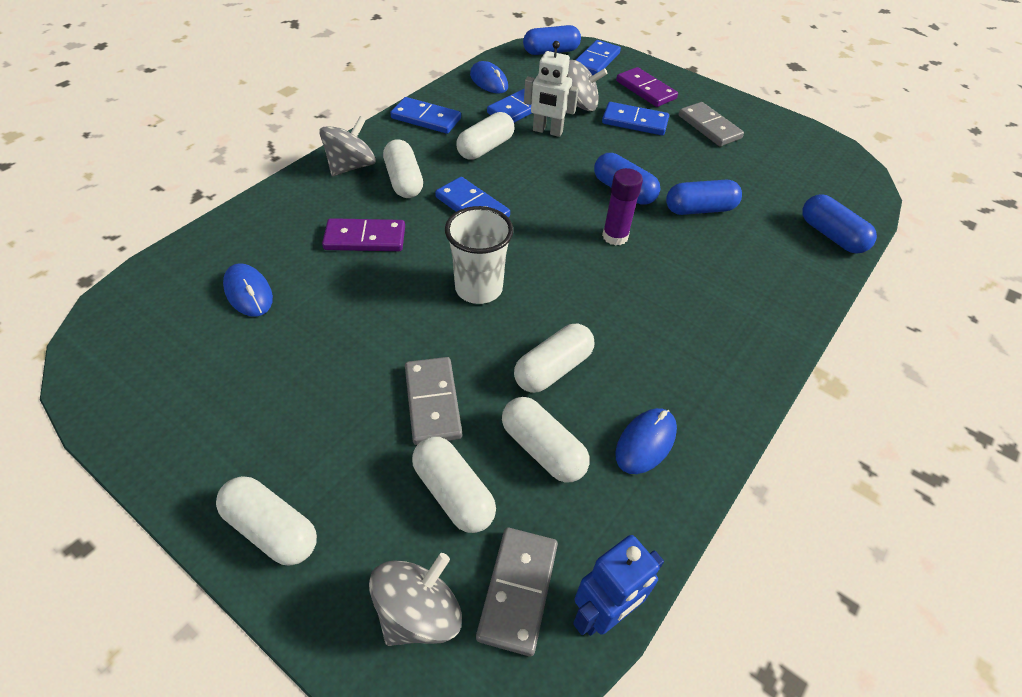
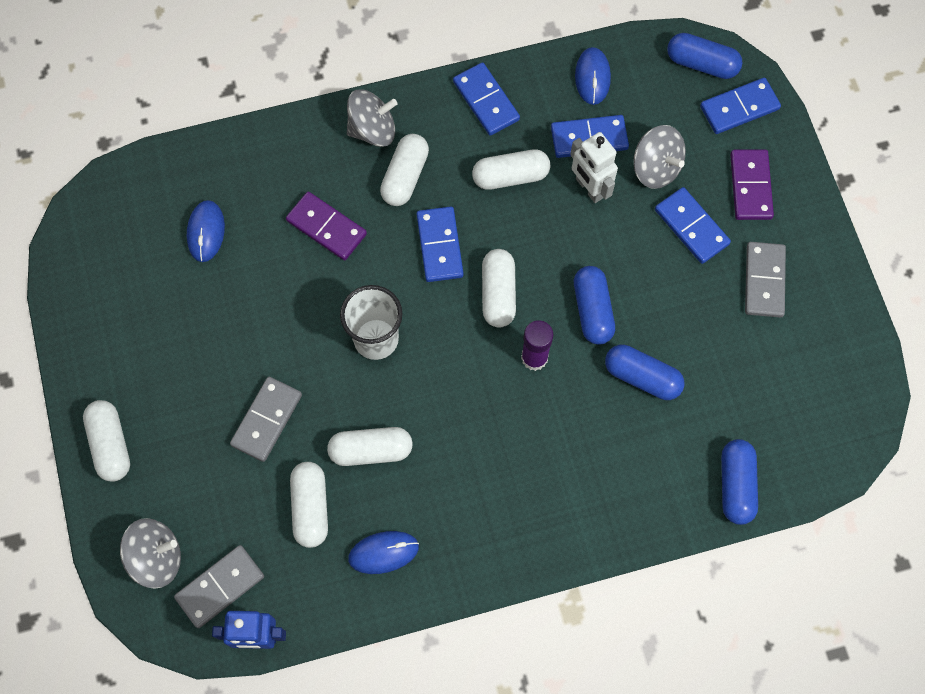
camera: 40 degrees right, 20 degrees up
white capsule [412,437,496,533] -> white capsule moved to [482,249,516,328]

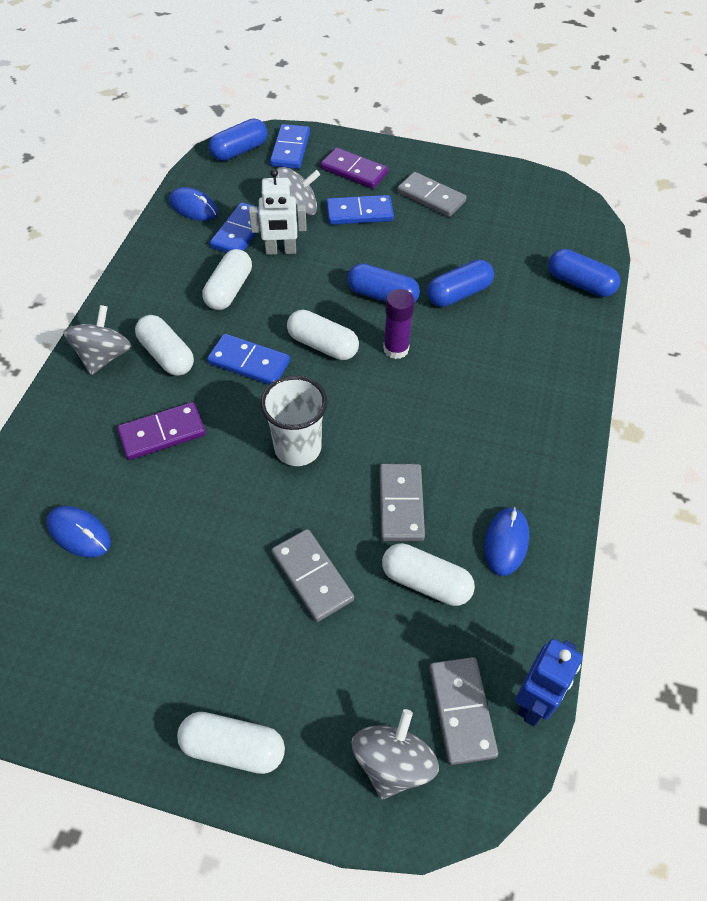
camera: 60 degrees left, 15 degrees down
white capsule [327,427,413,466] -> grey domino [380,464,425,541]
blue domino [453,62,520,136] -> none

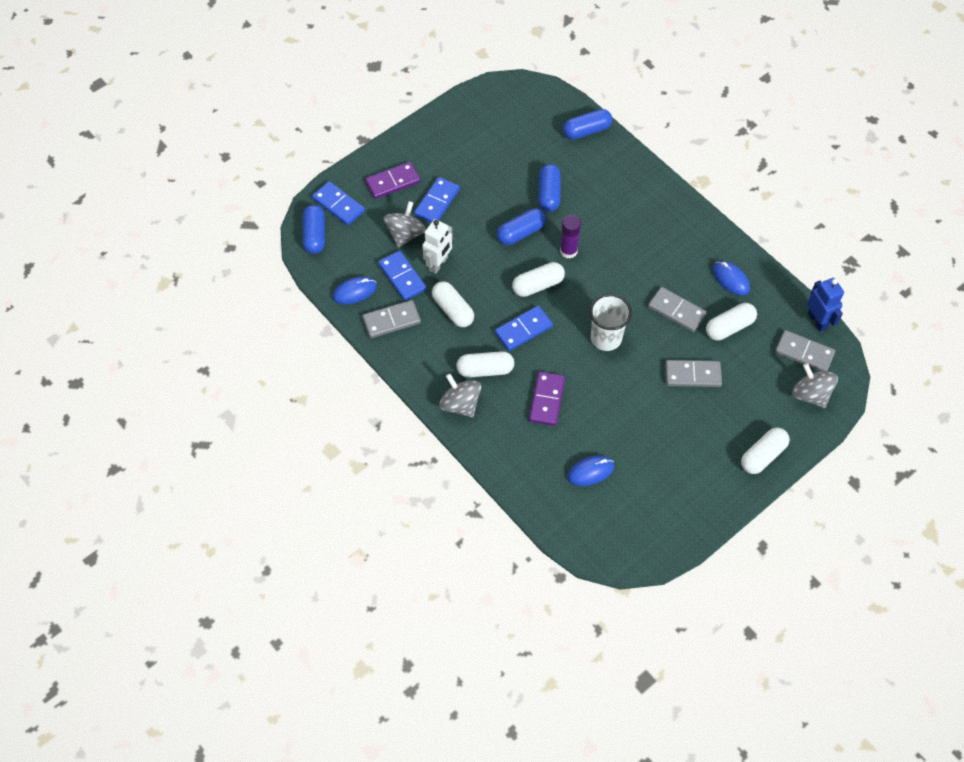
camera: 55 degrees left, 5 degrees up
grey domino [397,172,467,217] -> grey domino moved to [362,300,421,338]

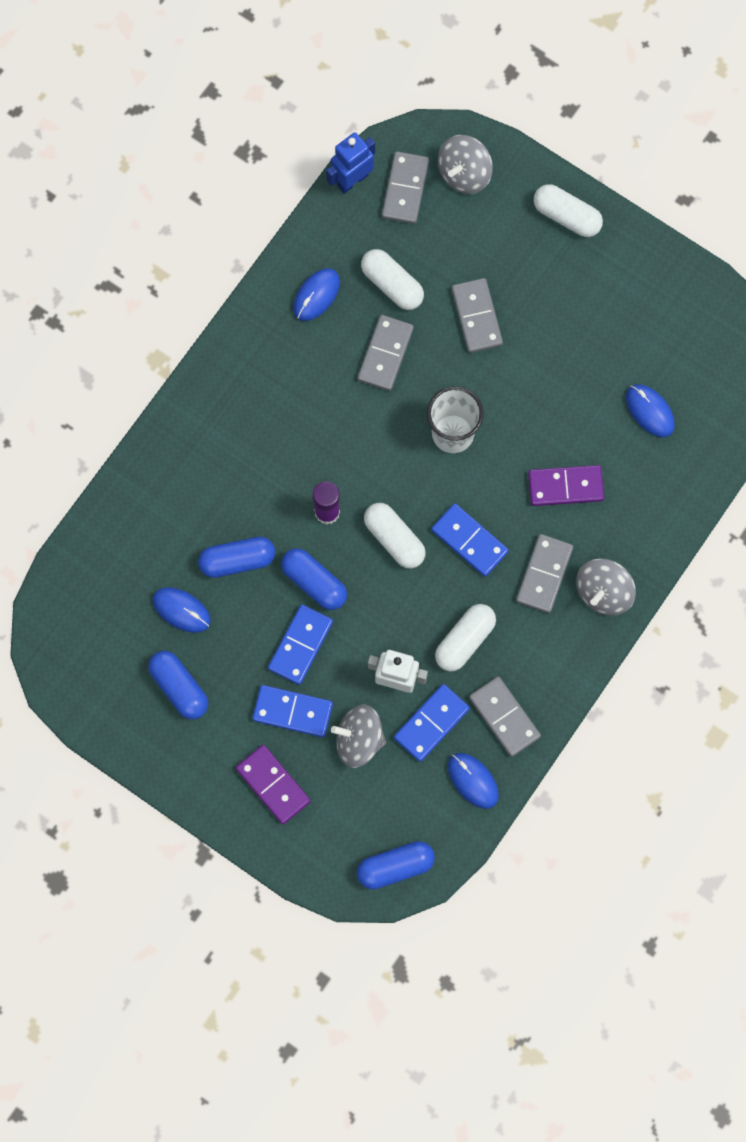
camera: 105 degrees left, 15 degrees up
blue domino [312,181,365,226] -> blue domino moved to [268,605,333,685]
white capsule [456,351,514,378] -> grey domino [516,534,573,613]
blue capsule [563,109,612,140] -> blue capsule moved to [148,651,208,720]
none -> blue mouse [153,587,211,633]

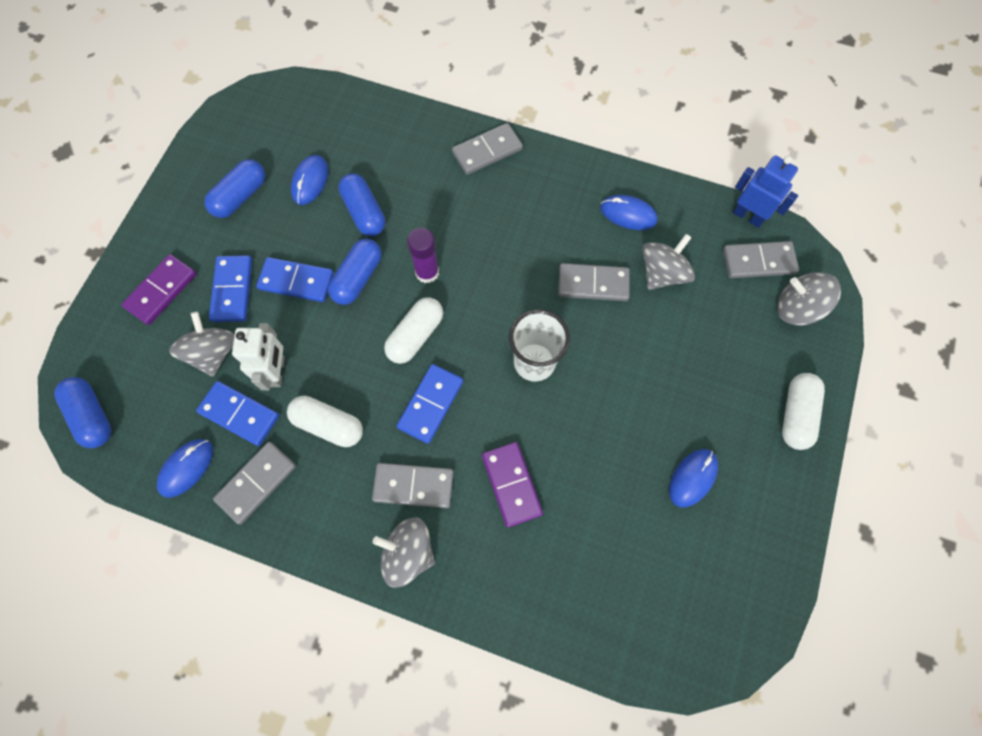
camera: 75 degrees right, 5 degrees down
white capsule [361,249,424,310] -> grey spinning top [643,234,695,290]
grey domino [452,278,503,353] -> grey domino moved to [452,123,523,175]
blue mouse [626,384,675,437] -> blue mouse moved to [669,449,718,508]

